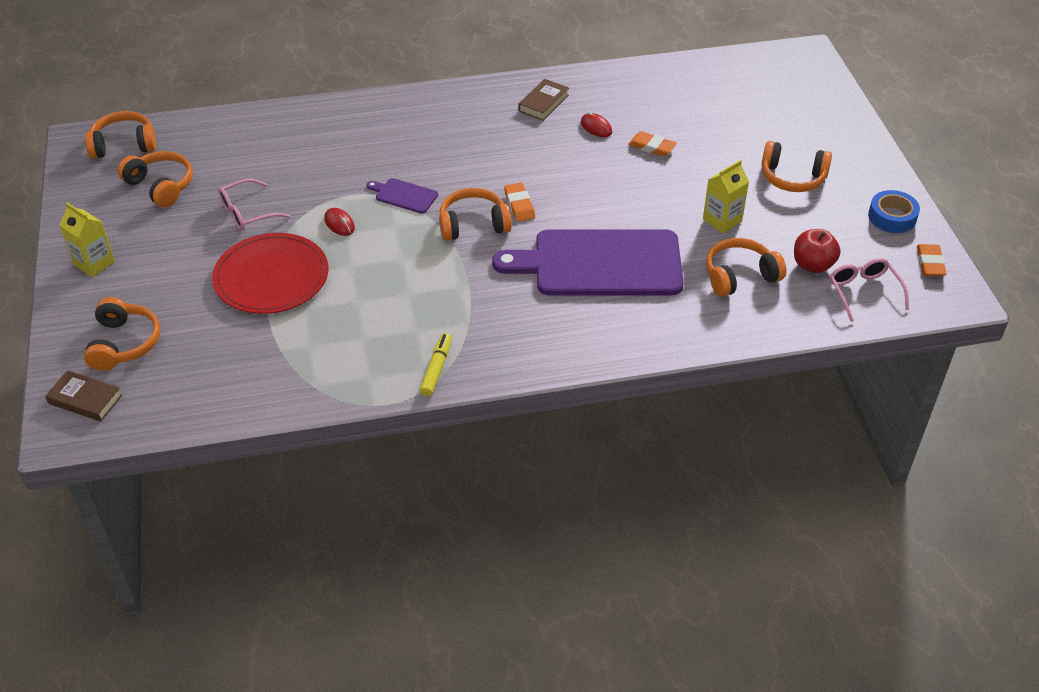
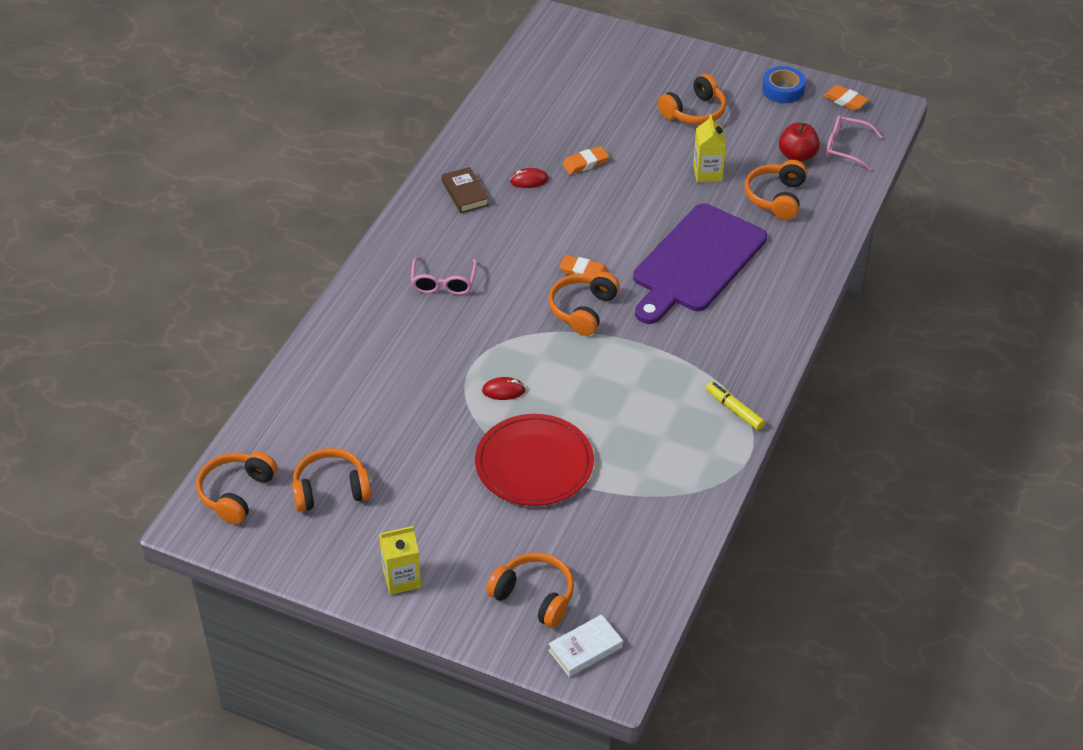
camera: 55 degrees left, 0 degrees up
brown book [45,370,122,422] -> white book [548,614,623,677]
pink glasses [218,178,290,231] -> pink glasses moved to [411,257,477,295]
purple cutting board [367,178,438,214] -> none

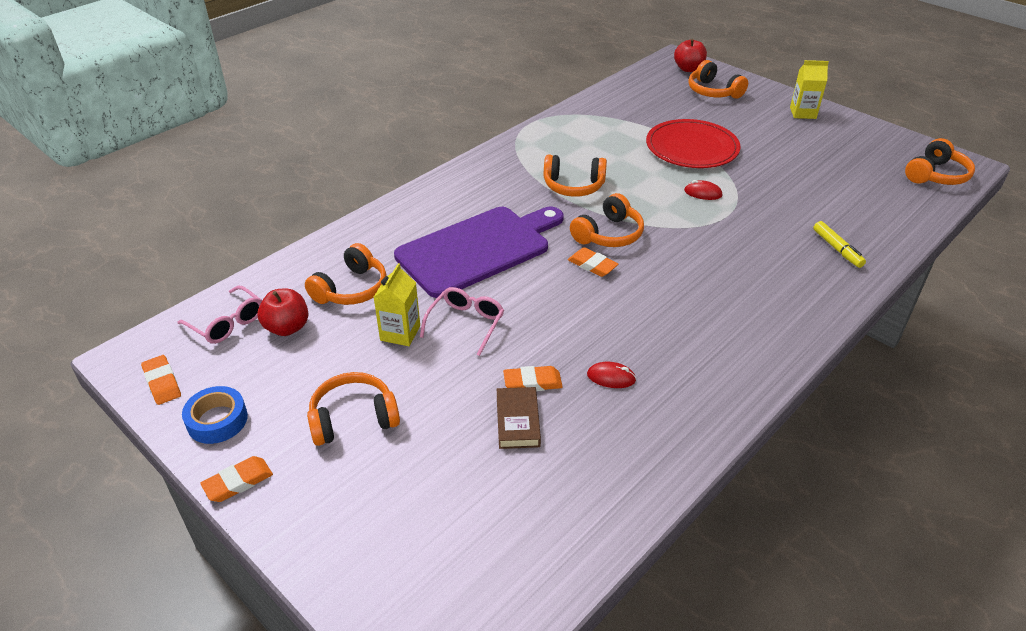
camera: 160 degrees left, 5 degrees down
orange headphones [292,448,371,512] -> orange headphones moved to [544,154,607,197]
pink glasses [411,257,477,295] -> pink glasses moved to [420,287,504,356]
brown book [442,167,489,213] -> brown book moved to [497,387,541,449]
white book [548,614,623,677] -> red apple [674,39,707,72]
yellow marker [706,382,765,430] -> yellow marker moved to [813,221,866,268]
none -> orange eraser [200,456,273,502]

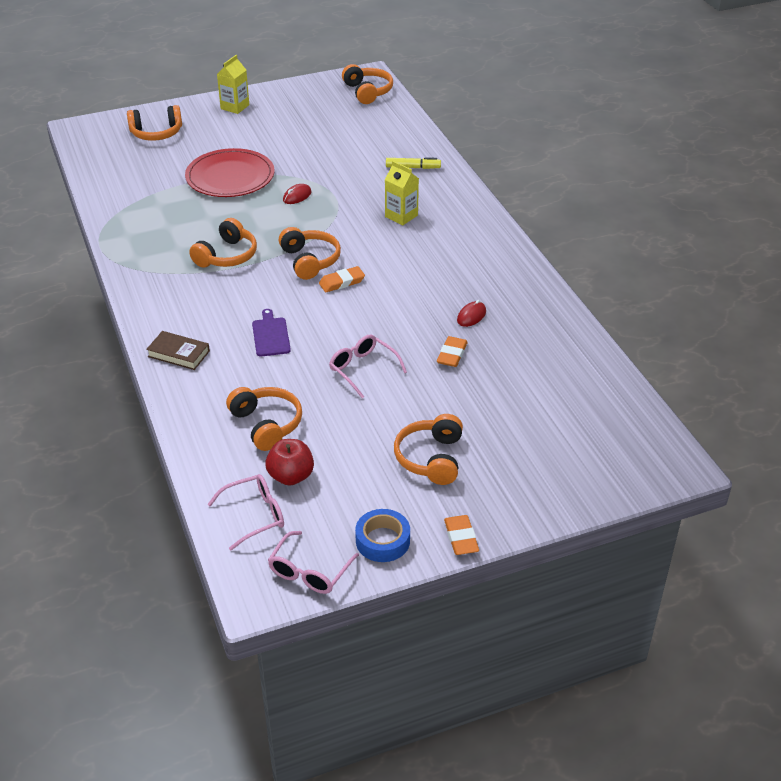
camera: 65 degrees left, 0 degrees up
orange eraser [141,355,181,405] -> pink glasses [268,531,359,594]
yellow carton [374,263,420,346] -> yellow carton moved to [385,161,419,225]
purple cutting board [394,207,564,298] -> purple cutting board [252,309,291,357], size x0.41
brown book [497,387,541,449] -> brown book moved to [146,331,210,370]
red apple [674,39,707,72] -> none

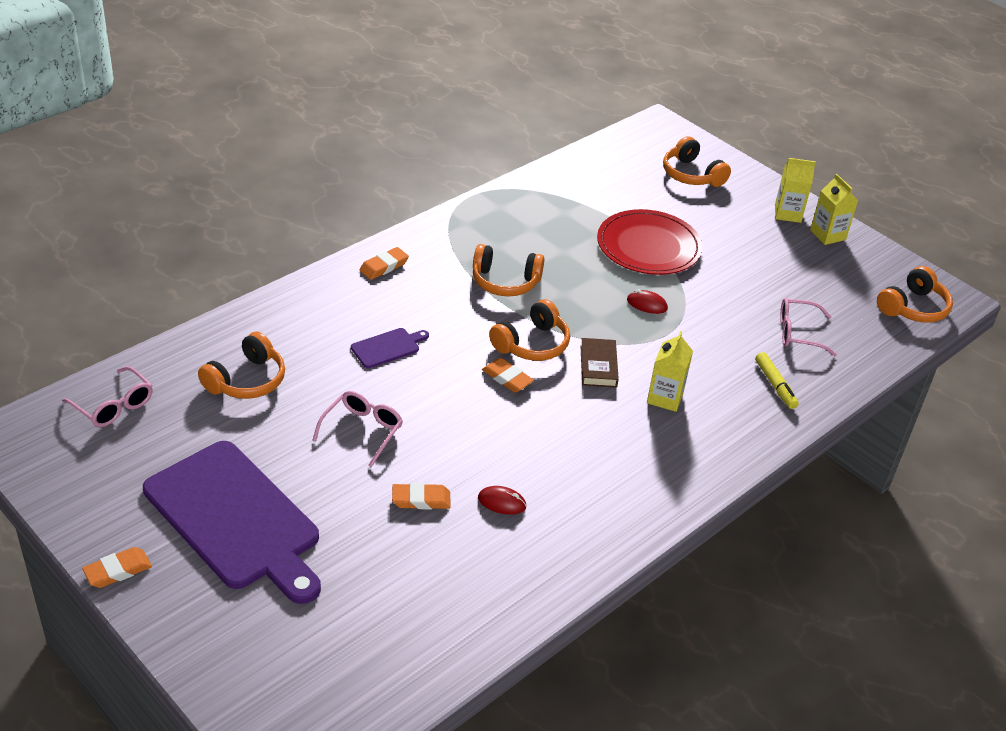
camera: 65 degrees right, 0 degrees up
brown book [146,331,210,370] -> brown book moved to [580,338,619,388]
red apple [265,439,314,486] -> none
pink glasses [268,531,359,594] -> pink glasses moved to [780,298,837,356]
blue tape [355,509,410,562] -> none
orange headphones [394,414,463,485] -> purple cutting board [143,441,321,604]
none -> orange eraser [359,247,409,280]
none -> yellow carton [810,174,858,245]

